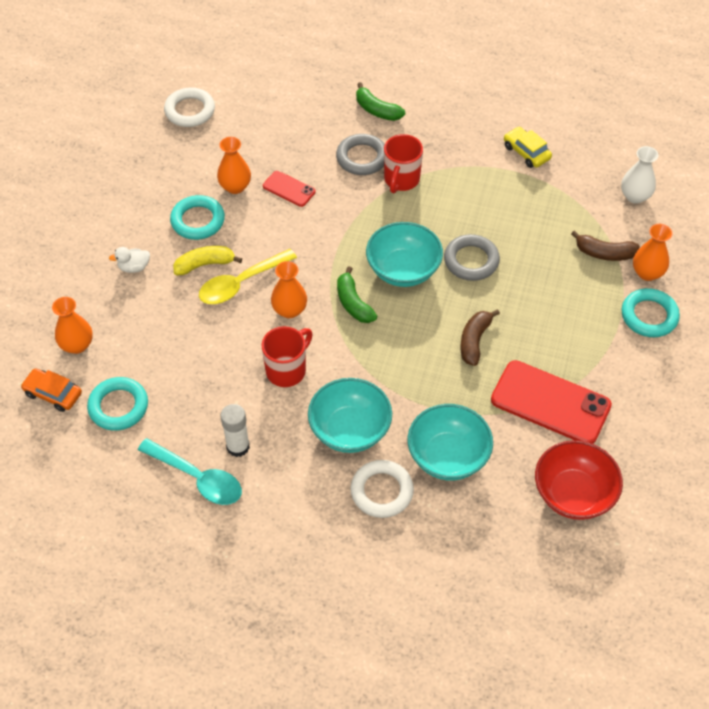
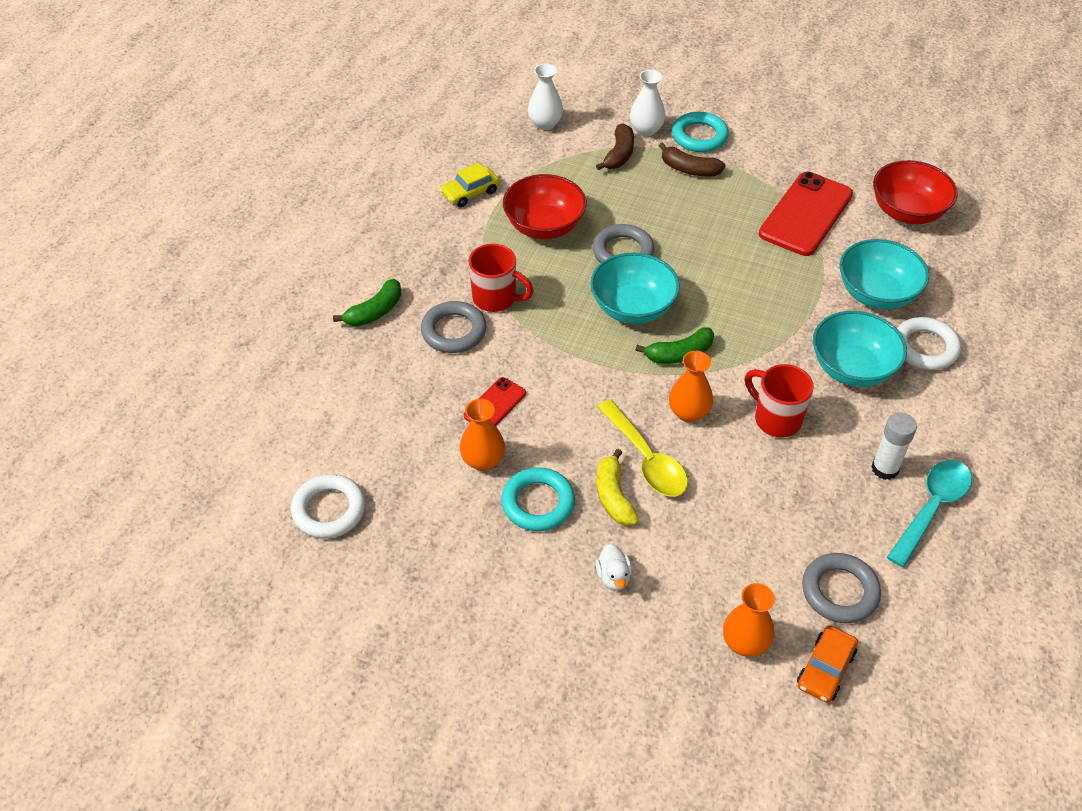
camera: 85 degrees left, 5 degrees down
turquoise ring [87,377,148,431] -> grey ring [802,553,881,623]
brown banana [460,309,500,366] -> brown banana moved to [659,142,725,176]
orange vase [633,224,672,281] -> white vase [630,70,666,136]
none -> red bowl [503,174,586,239]

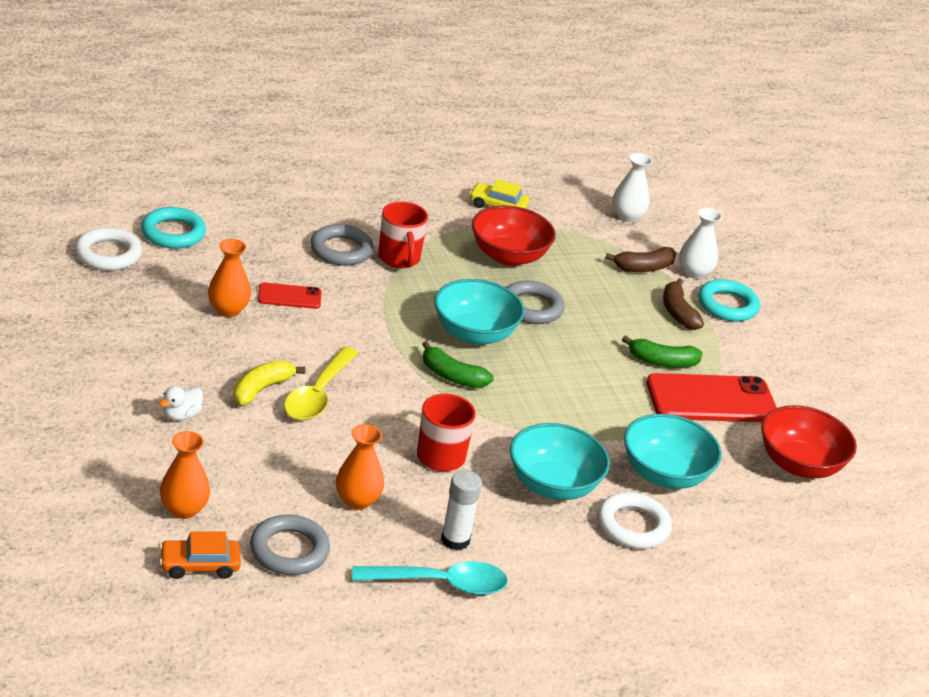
camera: 45 degrees right, 15 degrees down
green banana [333,279,401,327] -> green banana moved to [622,335,703,368]
turquoise ring [501,467,575,531] -> turquoise ring moved to [141,207,206,248]
orange vase [669,351,713,422] -> orange vase moved to [336,424,384,510]

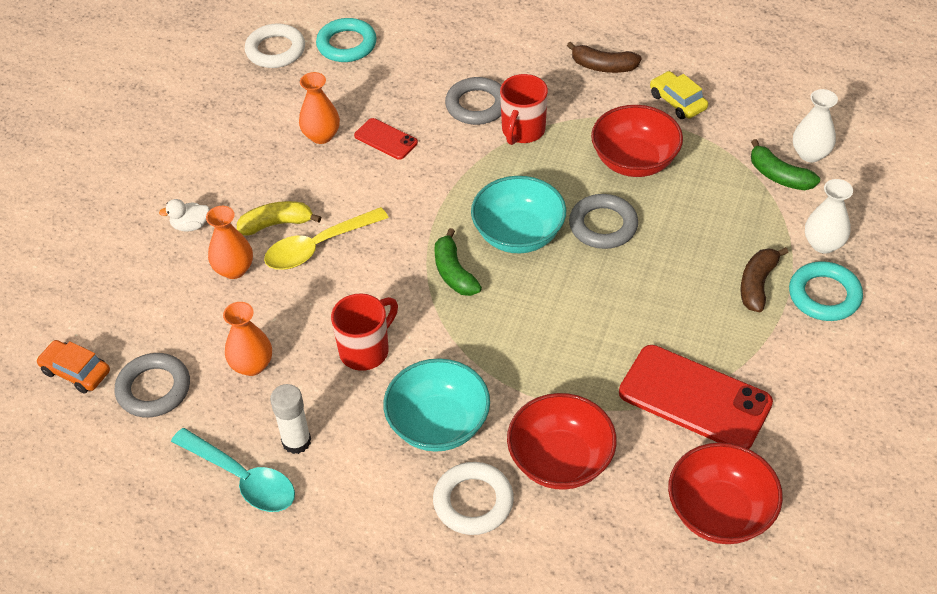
camera: 45 degrees right, 15 degrees up
orange vase [160,431,210,519] -> orange vase moved to [206,206,253,279]
brown banana [605,247,676,272] -> brown banana moved to [567,42,642,73]
green banana [622,335,703,368] -> green banana moved to [751,139,820,190]
turquoise bowl [624,414,722,489] -> red bowl [507,393,617,490]

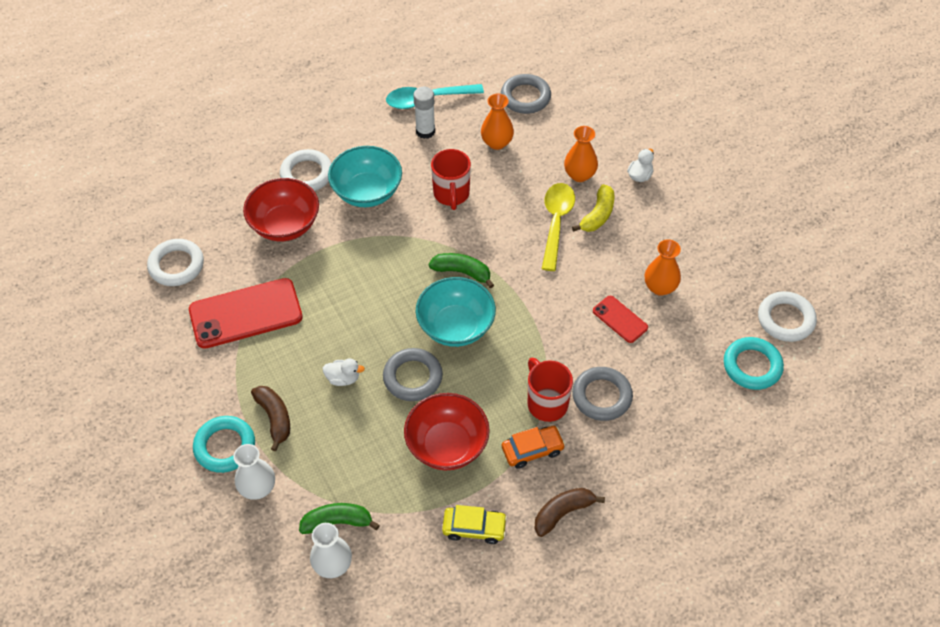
camera: 130 degrees right, 5 degrees up
orange car [36,340,110,393] -> orange car moved to [502,426,565,469]
red phone [354,118,418,160] -> red phone turned 60 degrees clockwise [593,296,648,343]
red bowl [668,443,783,544] -> white ring [147,239,204,286]
none -> white duck [322,359,365,386]

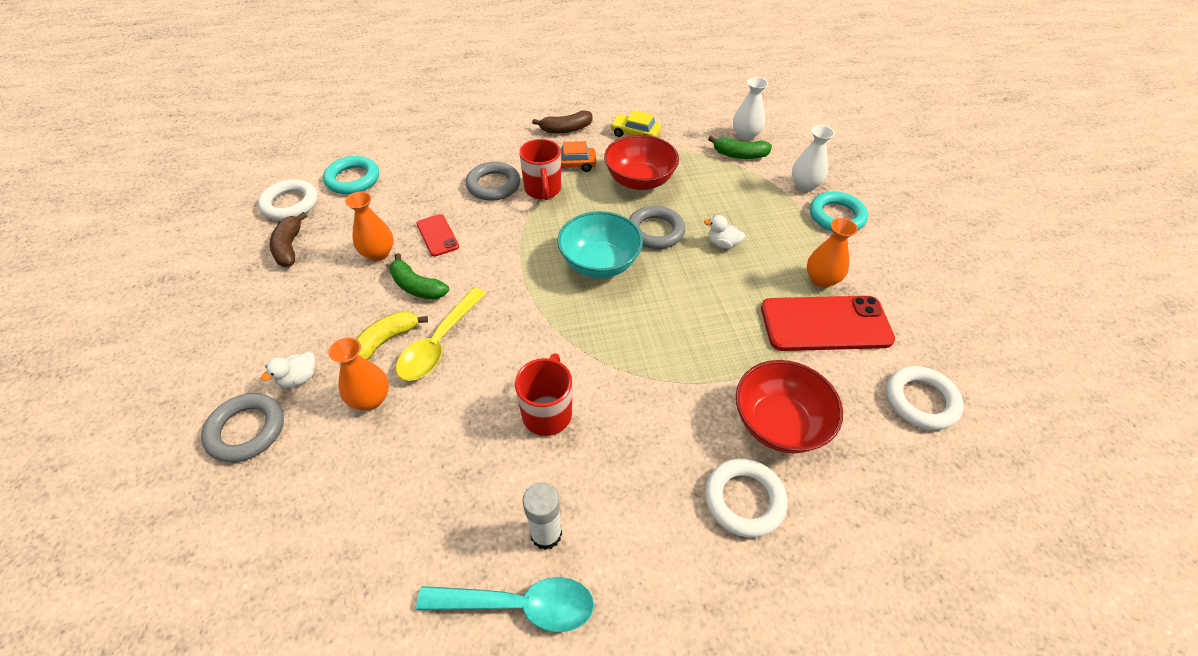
camera: 165 degrees left, 5 degrees down
brown banana [251,386,290,451] -> brown banana moved to [270,212,307,267]
turquoise bowl [328,146,402,207] -> none
green banana [429,253,494,288] -> green banana moved to [389,253,449,300]
orange vase [481,93,514,150] -> orange vase moved to [807,218,858,288]
grey ring [501,74,551,114] -> grey ring moved to [201,393,284,462]

